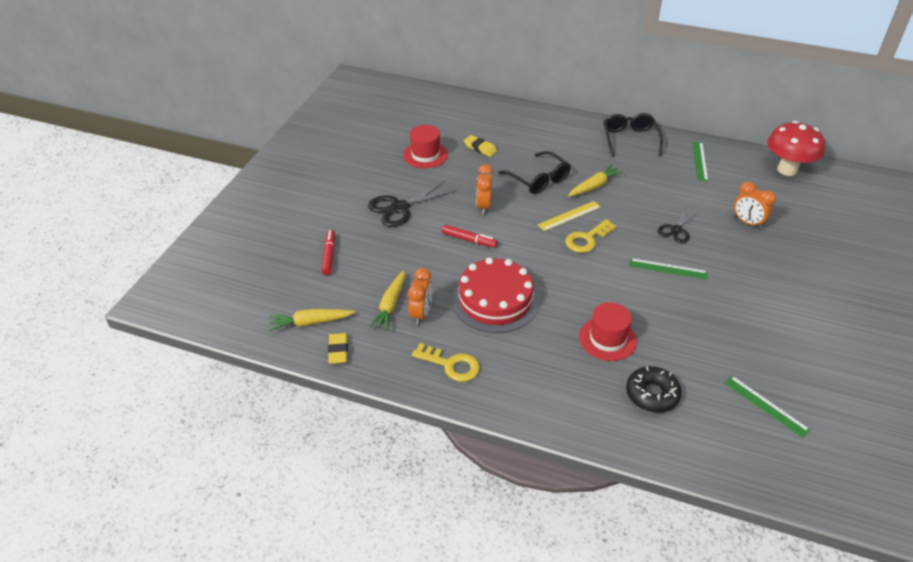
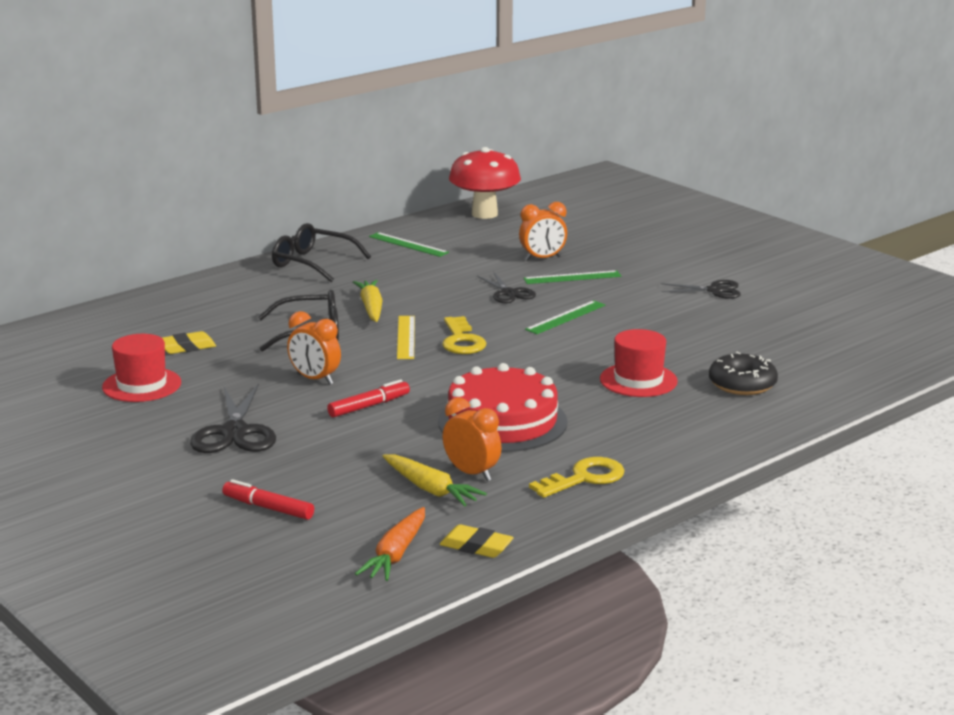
camera: 60 degrees left, 20 degrees down
yellow carrot [269,309,355,331] -> orange carrot [355,507,425,581]
green ruler [724,376,810,438] -> green ruler moved to [523,270,621,284]
none -> black scissors [661,280,741,299]

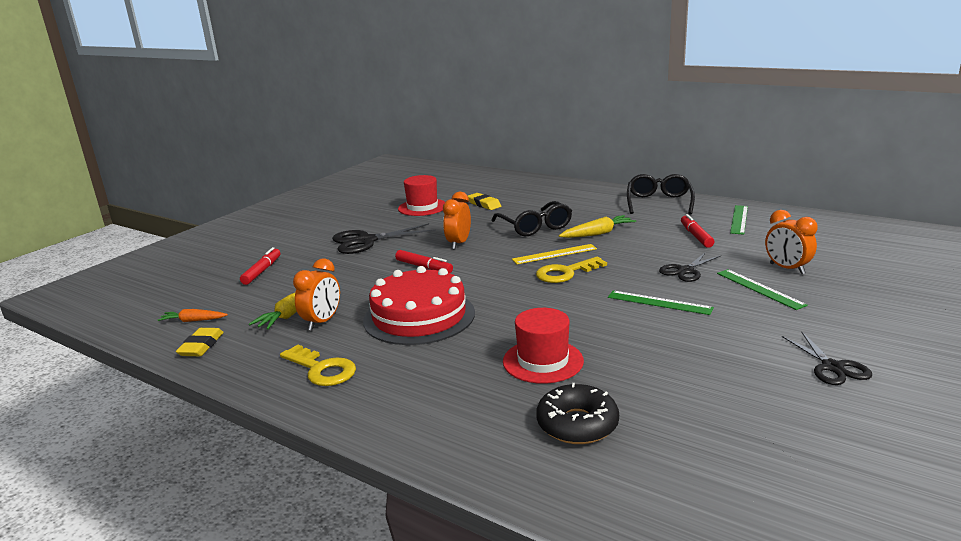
camera: 75 degrees right, 0 degrees up
orange carrot [355,507,425,581] -> orange carrot [158,309,228,322], size x0.66
red mushroom [449,147,521,219] -> none
none -> red marker [681,214,714,248]

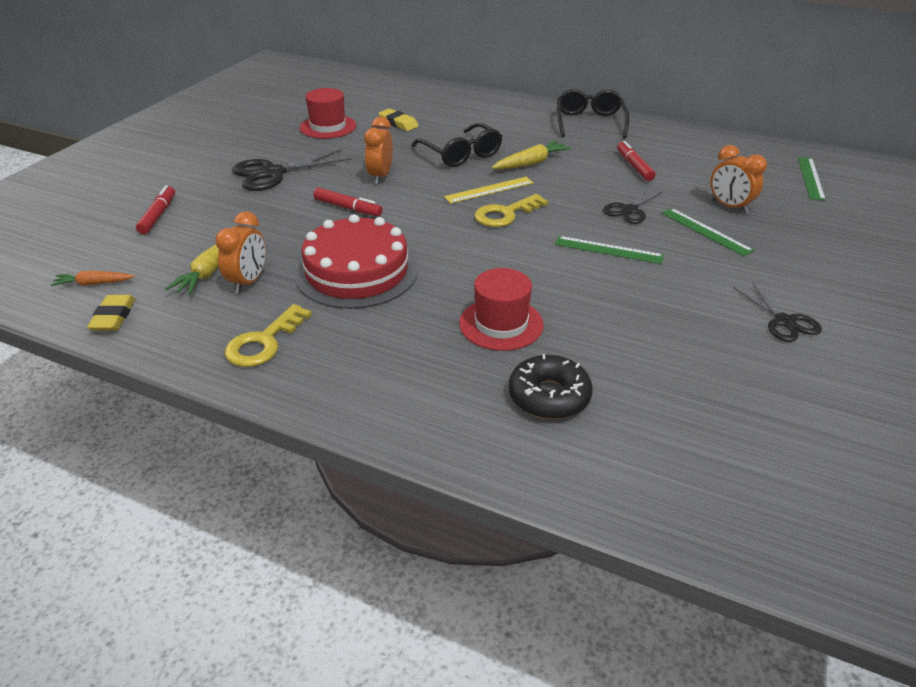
camera: 10 degrees left, 15 degrees up
yellow key [280,345,356,386] -> yellow key turned 90 degrees clockwise [225,304,312,367]
green ruler [730,205,748,235] -> green ruler moved to [798,157,826,201]

